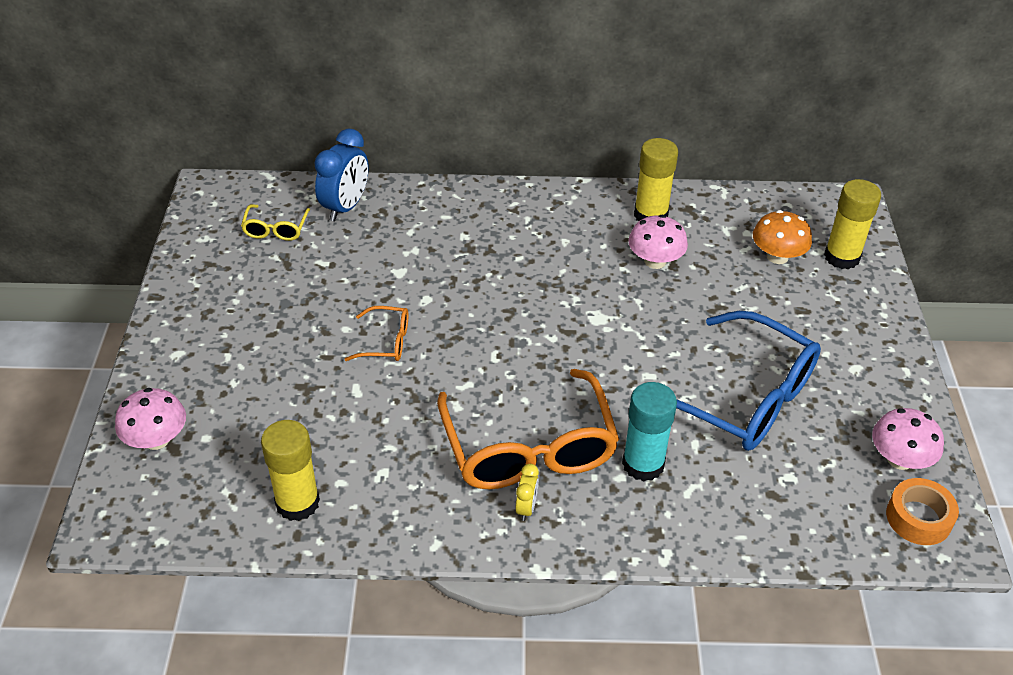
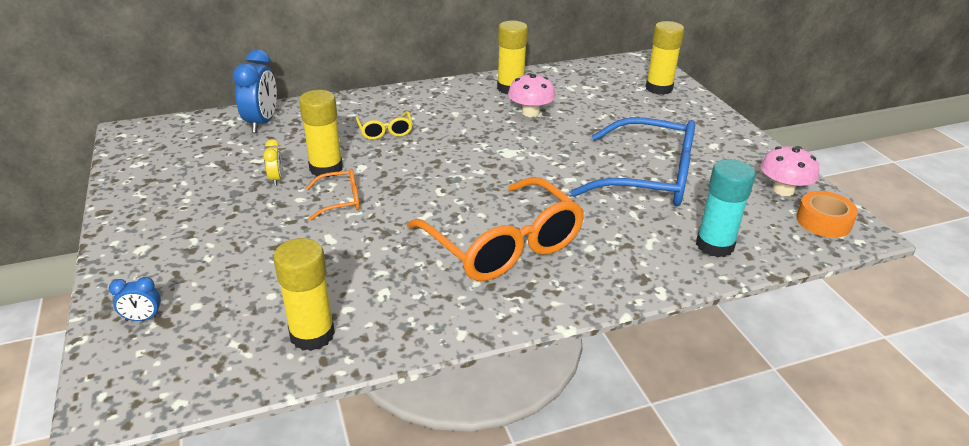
camera: 20 degrees left, 10 degrees down
pink mushroom [115,388,186,450] -> blue clock [109,277,161,321]
yellow glasses [241,204,310,241] -> yellow glasses moved to [356,111,413,140]
yellow clock [515,464,539,521] -> yellow clock moved to [263,139,283,186]
turquoise glue stick [622,382,677,481] -> turquoise glue stick moved to [696,159,755,257]
orange mushroom [753,210,812,264] -> none
none -> yellow glue stick [299,90,343,177]

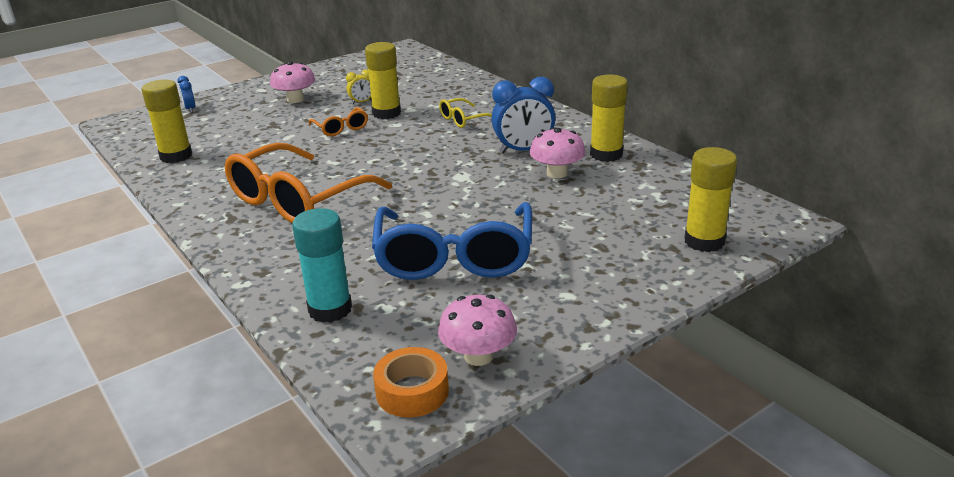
camera: 75 degrees right, 5 degrees down
blue clock [233,49,277,133] -> blue clock moved to [492,77,555,154]
none -> pink mushroom [270,61,315,103]

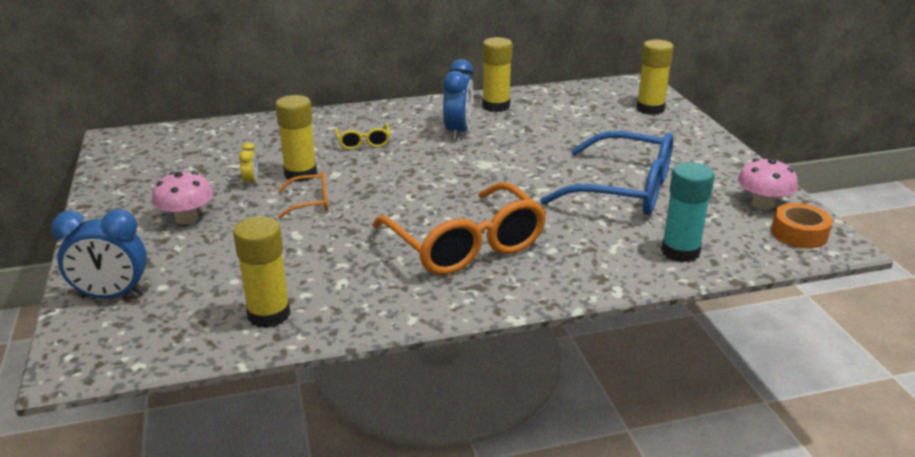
camera: 70 degrees left, 0 degrees up
blue clock [177,76,195,113] -> blue clock [51,209,147,298], size x1.99
pink mushroom [529,127,586,178] -> none

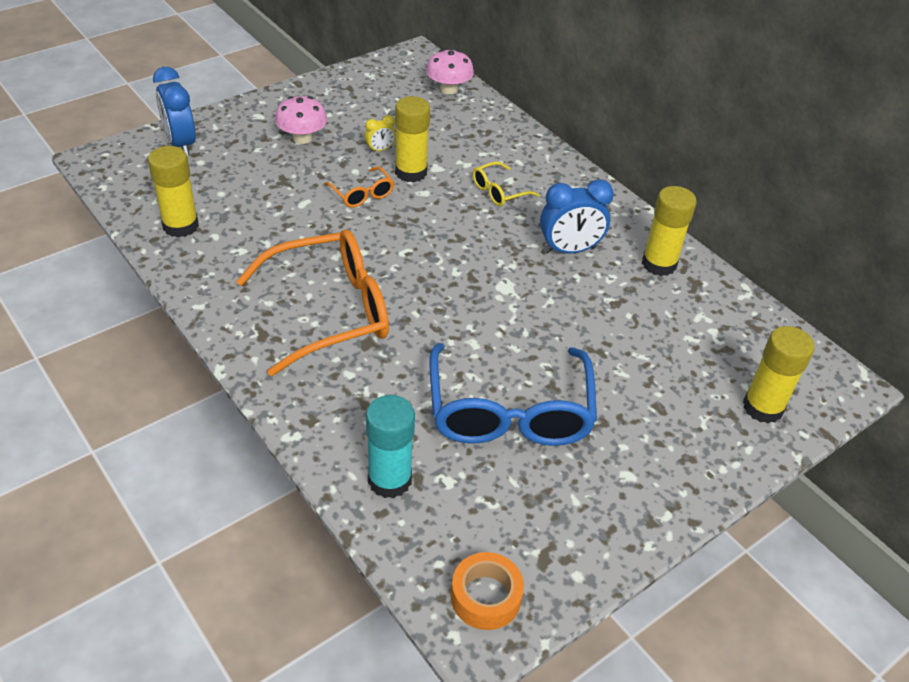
camera: 65 degrees right, 15 degrees up
orange glasses [372,182,546,275] -> orange glasses turned 150 degrees counterclockwise [236,229,389,376]
pink mushroom [738,159,798,210] -> pink mushroom moved to [426,50,474,94]

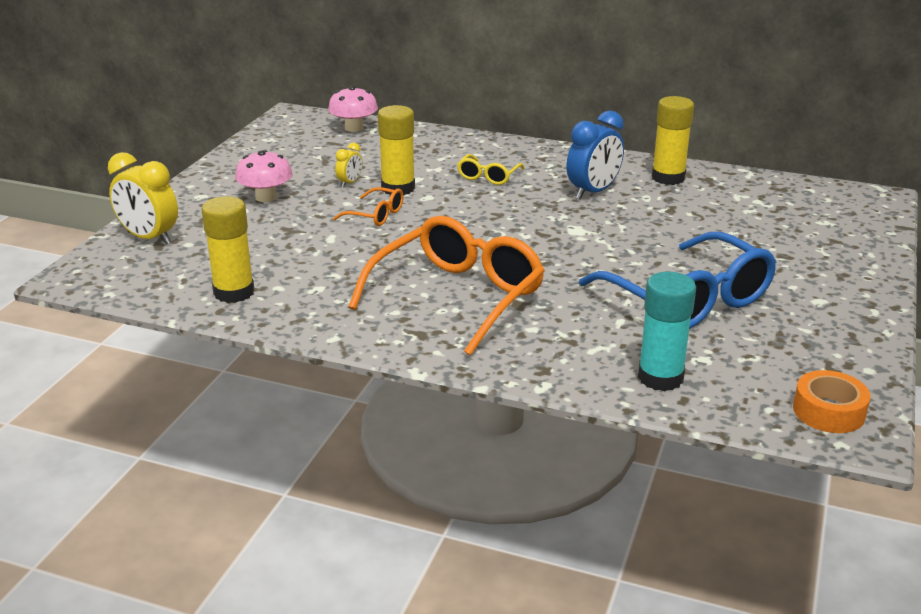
camera: 30 degrees left, 15 degrees down
blue clock [153,67,196,156] -> yellow clock [108,152,178,245]
yellow glue stick [743,326,815,424] -> none

